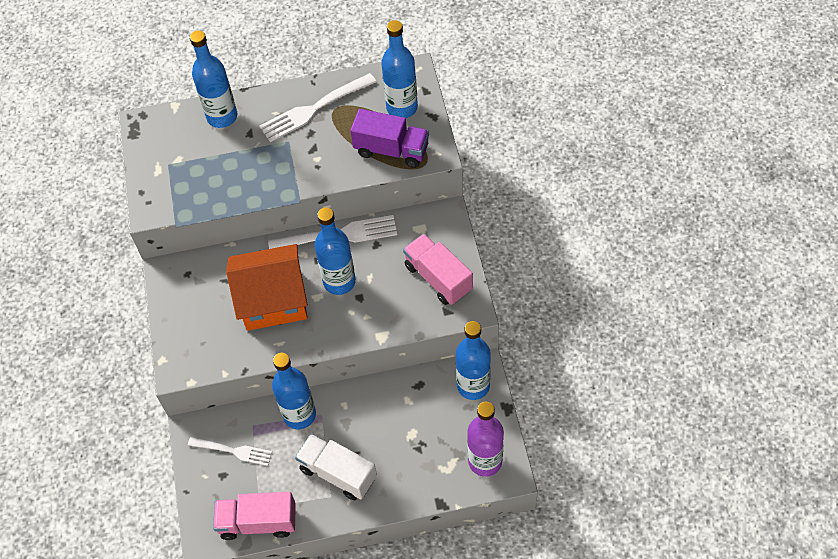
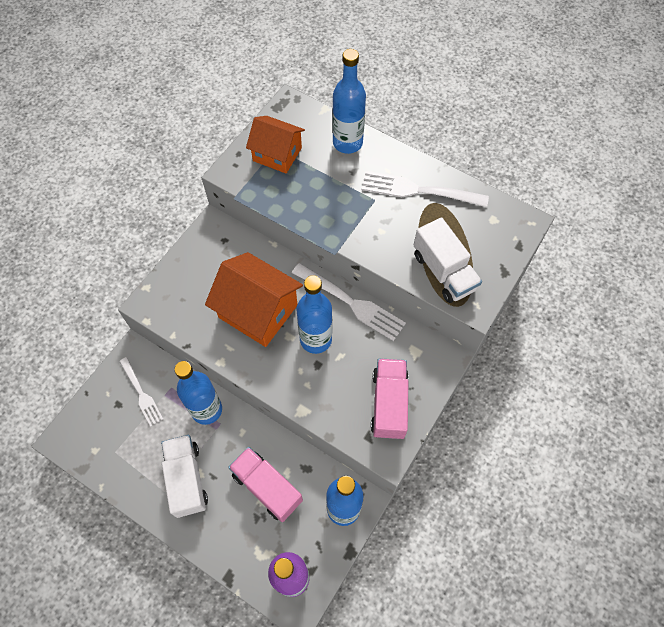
camera: 40 degrees right, 5 degrees up
pink truck [213,492,296,540] -> pink truck moved to [228,447,303,522]
purple truck [350,109,429,168] -> white truck [414,217,482,303]
blue bottle [381,20,418,118] -> none
none -> orange house [246,116,305,173]

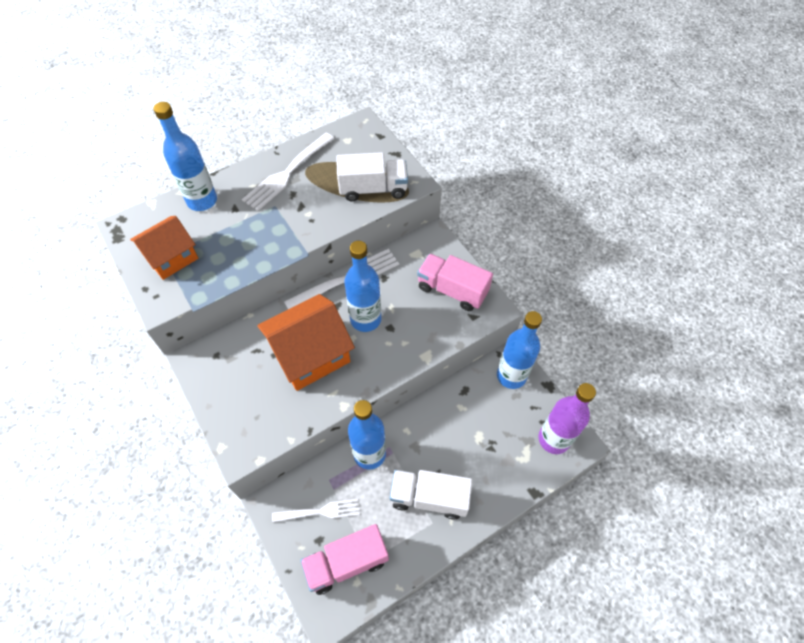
camera: 65 degrees left, 5 degrees down
pink truck [228,447,303,522] -> pink truck moved to [300,524,389,595]

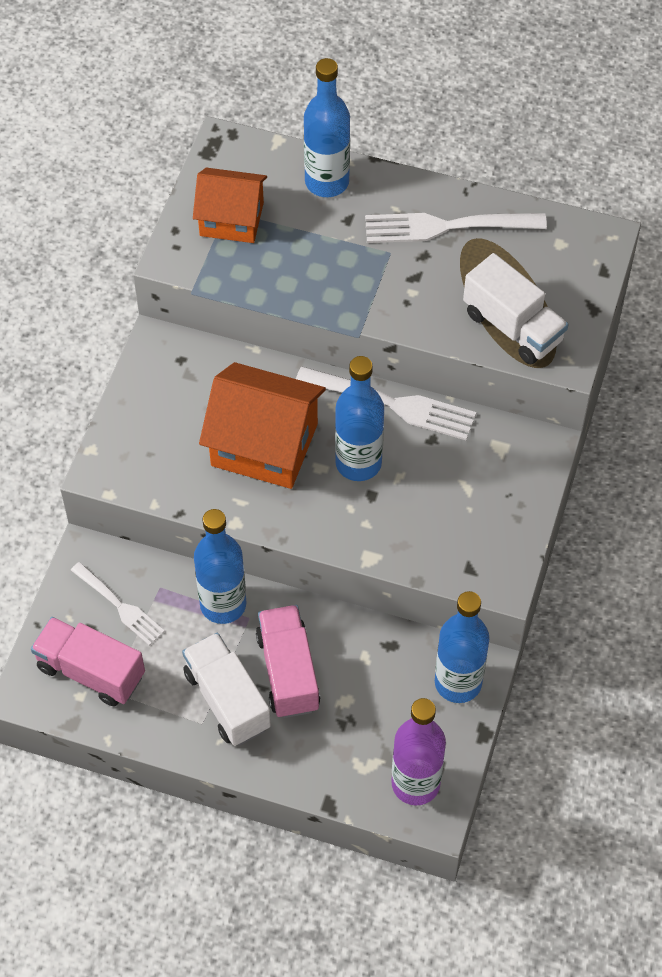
camera: 50 degrees right, 0 degrees up
pink truck [417,254,493,311] -> pink truck moved to [256,605,321,718]

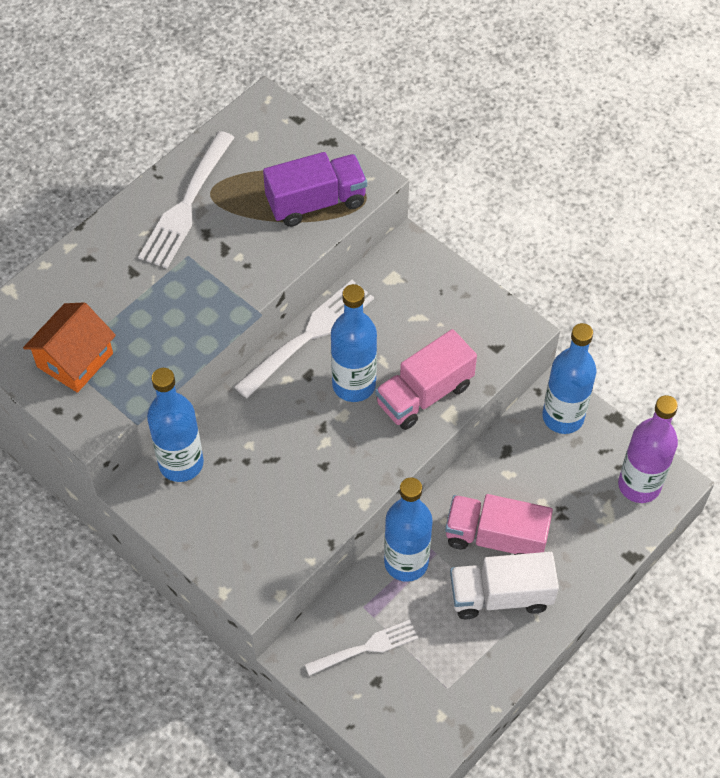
camera: 65 degrees left, 0 degrees up
pink truck [31,617,145,706] -> pink truck moved to [375,329,477,430]
orange house [199,362,326,489] -> none
blue bottle [304,58,350,197] -> blue bottle moved to [147,368,204,482]
white truck [463,253,568,365] -> purple truck [263,152,367,227]

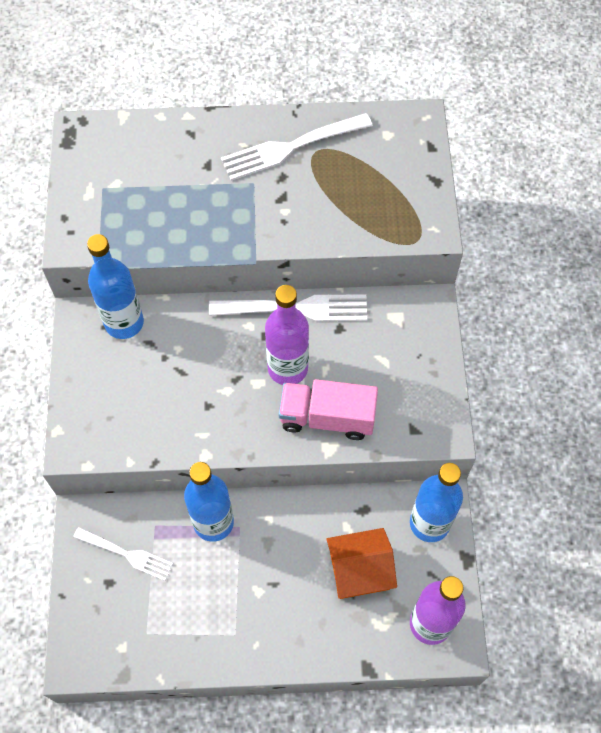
camera: 45 degrees right, 5 degrees up
orange house [23,302,116,393] -> orange house moved to [326,528,397,599]
purple truck [263,152,367,227] -> none
blue bottle [331,284,377,402] -> purple bottle [265,285,309,385]
pink truck [445,494,553,555] -> none
white truck [450,552,559,619] -> none

